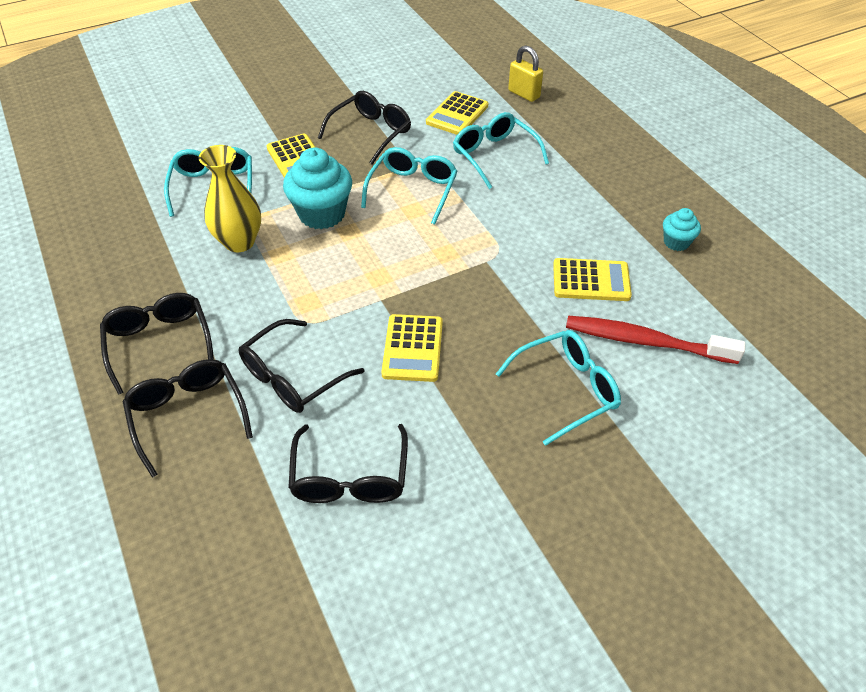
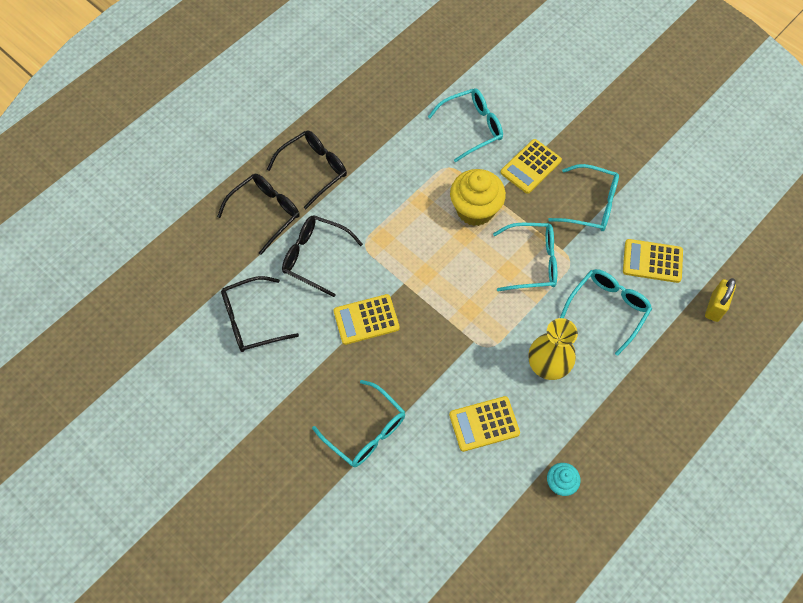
camera: 70 degrees right, 15 degrees up
yellow vase [199,145,261,252] -> yellow vase moved to [528,318,578,380]
turquoise cupcake [283,148,352,229] -> yellow cupcake [450,169,506,226]
black glasses [318,91,411,165] -> turquoise glasses [548,164,619,231]
yellow calculator [553,258,632,301] -> yellow calculator turned 90 degrees clockwise [449,396,520,452]
red toothbrush [566,316,745,364] -> none

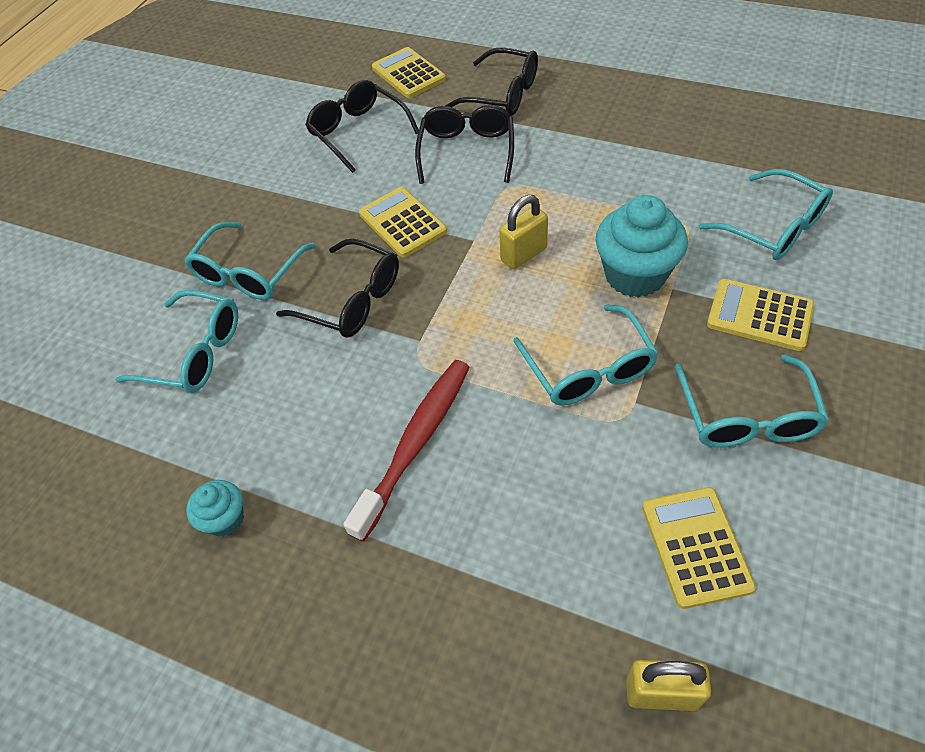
camera: 75 degrees right, 10 degrees down
black glasses [267,130,347,209] -> black glasses moved to [276,239,399,338]
yellow calculator [449,396,520,452] -> yellow calculator moved to [372,47,446,98]
yellow cupcake [450,169,506,226] -> turquoise cupcake [596,195,688,298]
yellow vase [528,318,578,380] -> red toothbrush [343,360,470,542]
turquoise glasses [560,269,652,356] -> turquoise glasses moved to [115,290,238,393]
none -> yellow padlock [499,195,548,269]

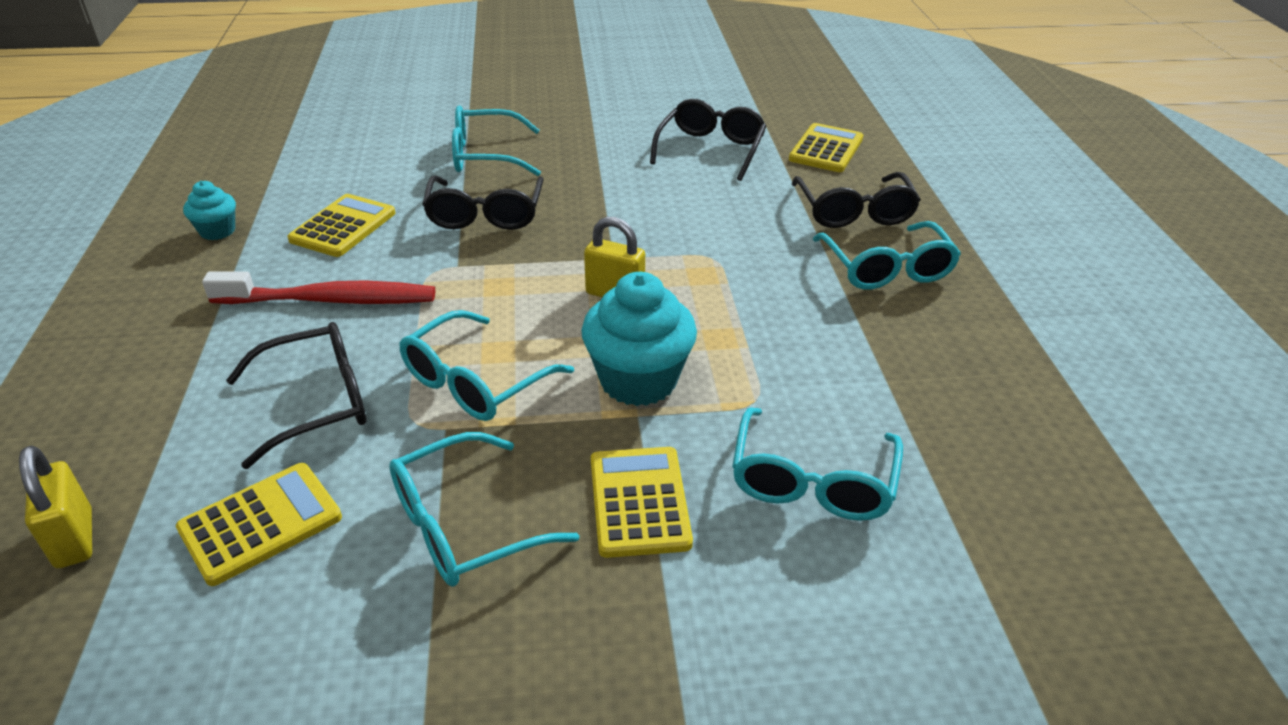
camera: 55 degrees right, 15 degrees down
turquoise glasses [115,290,238,393] -> turquoise glasses moved to [813,221,961,290]
yellow calculator [359,187,447,258] -> yellow calculator moved to [287,194,395,257]
black glasses [415,105,514,184] -> black glasses moved to [226,322,367,469]

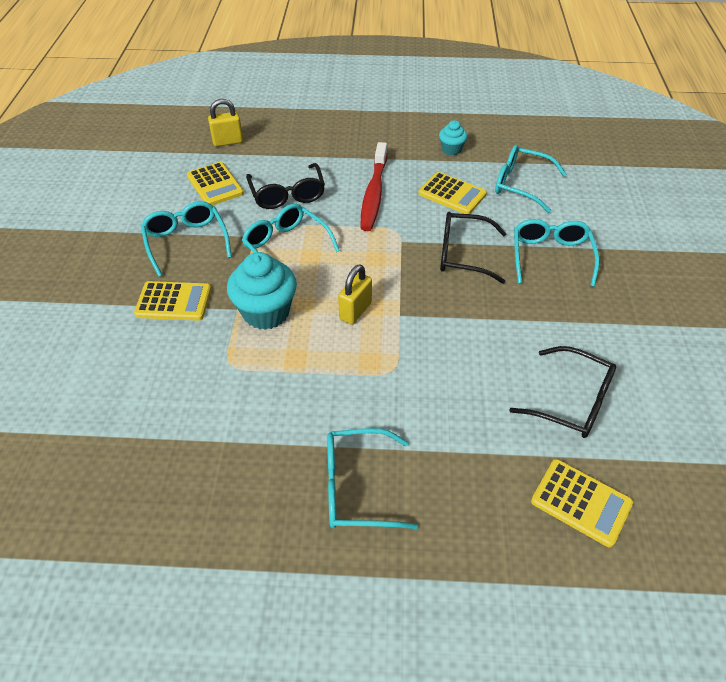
camera: 100 degrees right, 10 degrees up
turquoise glasses [732,407,903,521] -> turquoise glasses moved to [495,145,567,213]
black glasses [792,172,921,228] -> none

